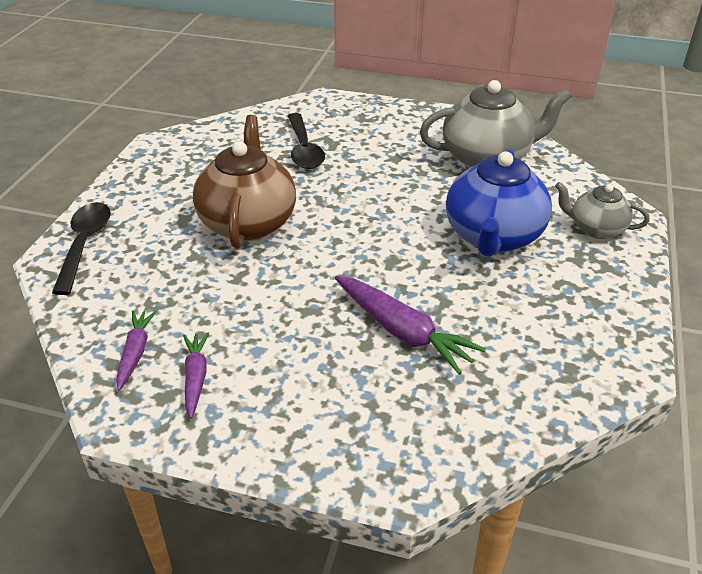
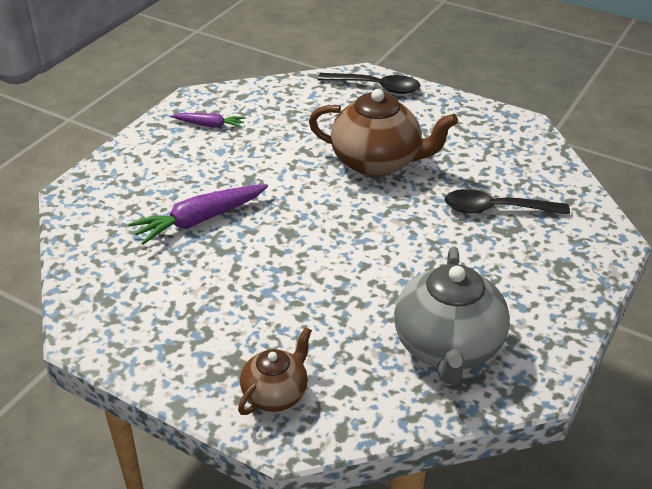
camera: 105 degrees right, 0 degrees up
purple carrot [116,311,157,391] -> none
blue teapot [446,149,552,257] -> none
grey teapot [555,182,650,239] -> brown teapot [238,327,312,415]

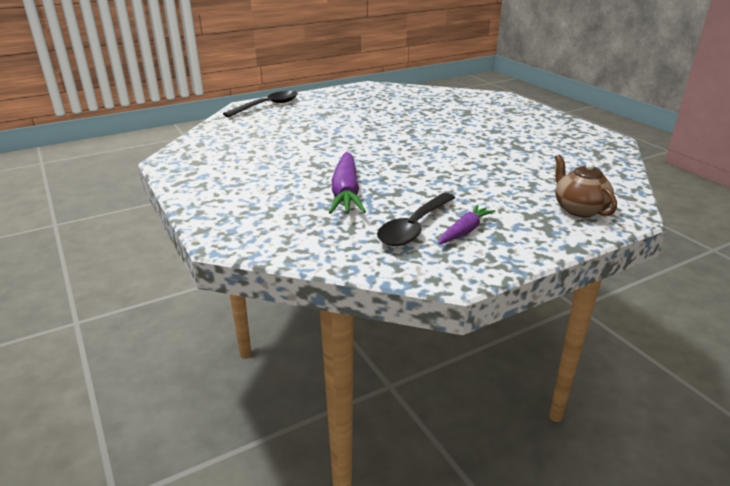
camera: 60 degrees left, 10 degrees down
purple carrot [171,113,246,128] -> purple carrot moved to [438,205,496,244]
brown teapot [309,89,458,177] -> none
grey teapot [394,246,510,385] -> none
black spoon [445,189,570,215] -> black spoon moved to [377,193,456,246]

